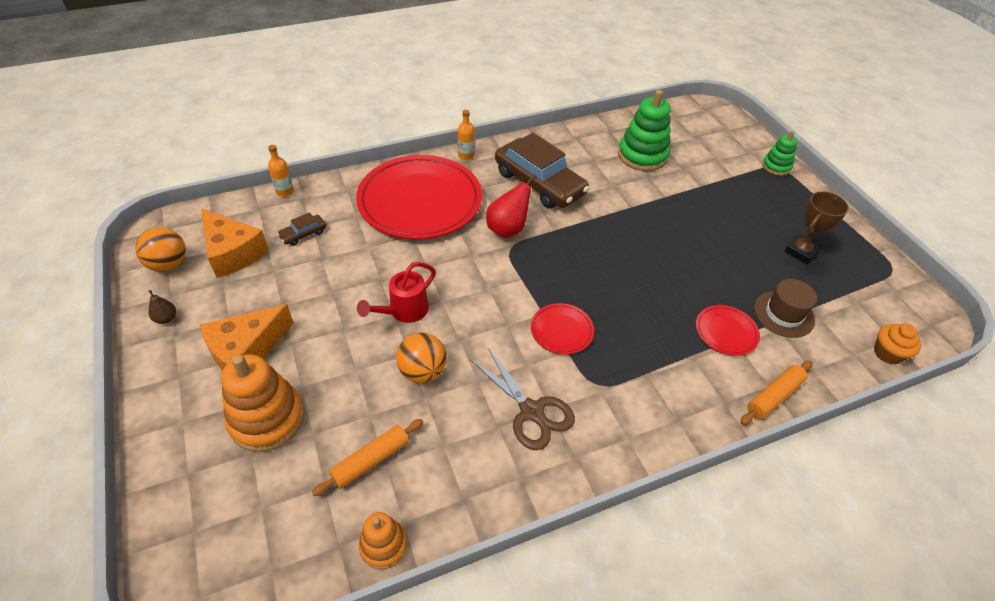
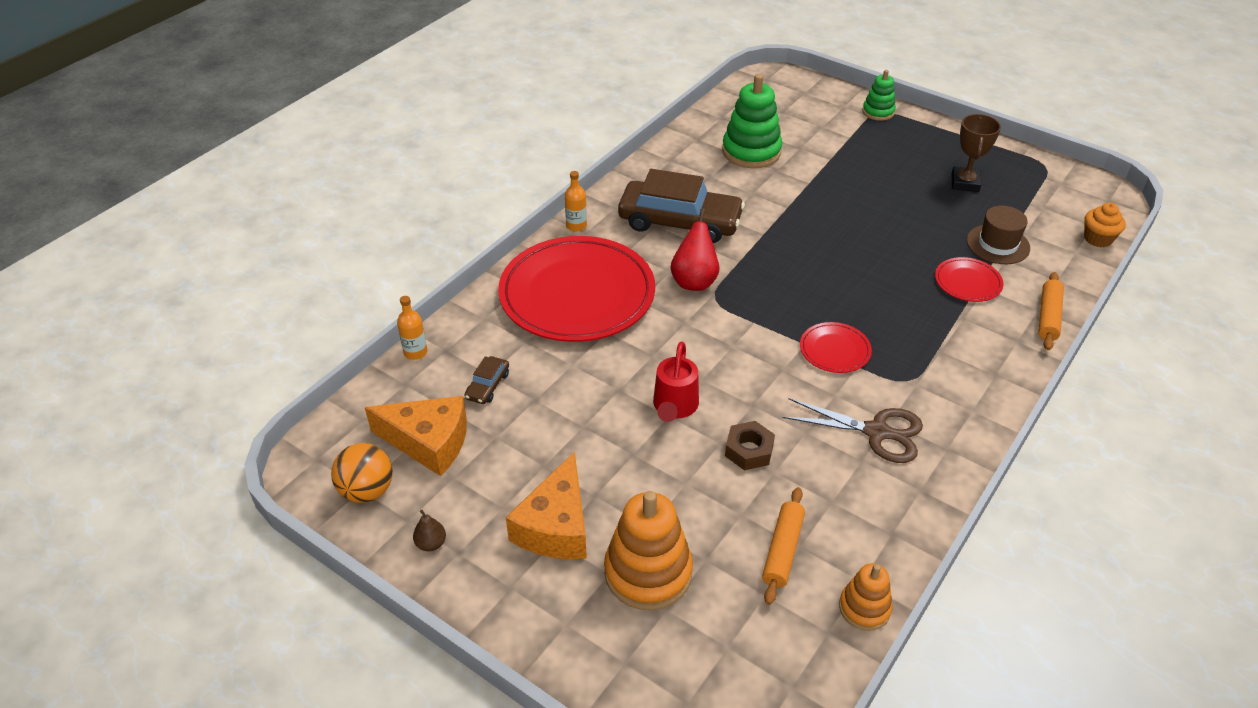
camera: 30 degrees left, 5 degrees down
orange ball [396,333,447,383] -> brown nut [725,421,775,470]

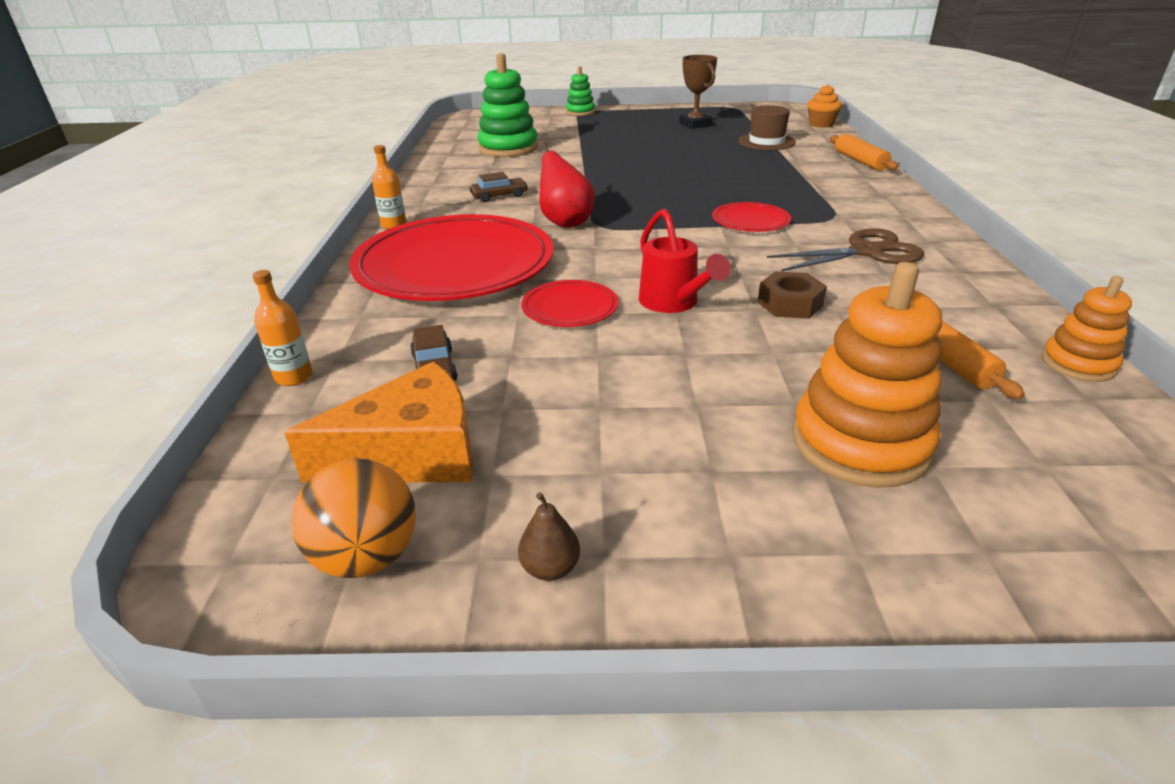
camera: 35 degrees left, 10 degrees down
orange cheese [506,452,587,559] -> none
brown car [618,169,745,243] -> brown car [470,172,528,202], size x0.42
red plate [935,257,1004,302] -> red plate moved to [521,280,618,327]

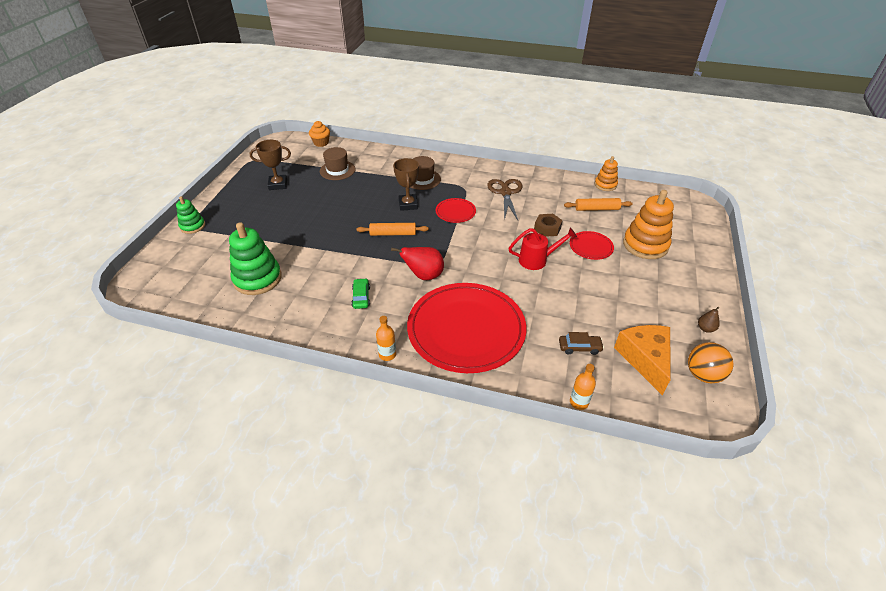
camera: 75 degrees left, 10 degrees up
brown car [470,172,528,202] -> green car [351,278,370,309]
red plate [521,280,618,327] -> red plate moved to [570,231,614,260]
orange rolling pin [830,134,898,171] -> orange rolling pin moved to [357,223,429,236]
none -> brown trophy [393,158,419,211]
none -> brown hat [411,156,441,190]

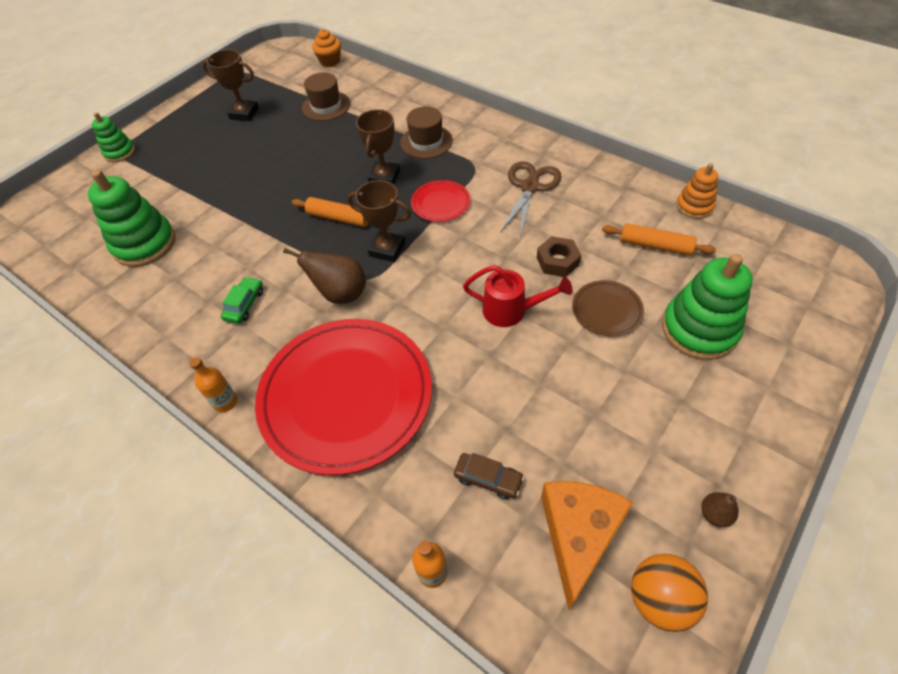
camera: 25 degrees right, 10 degrees up
red pear [391,247,444,280] -> brown pear [283,248,366,304]
red plate [570,231,614,260] -> brown plate [572,280,644,337]
orange stacking toy [623,190,674,259] -> green stacking toy [662,254,753,360]
none -> brown trophy [347,180,411,262]

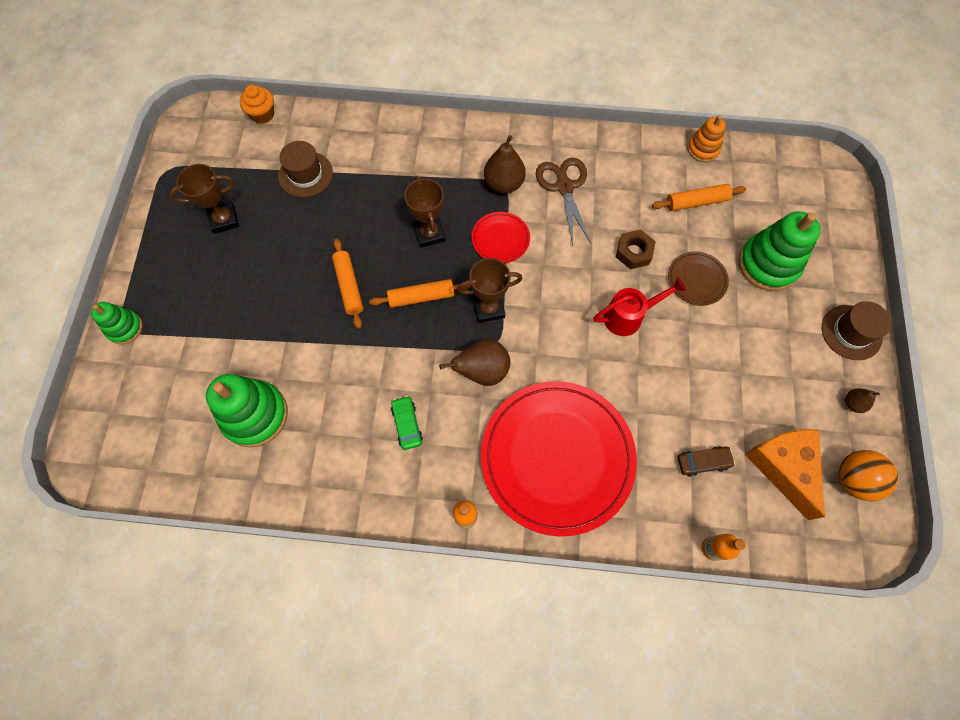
camera: 35 degrees left, 15 degrees up
brown hat [400,106,453,159] -> brown hat moved to [822,301,891,360]
none -> orange rolling pin [332,239,363,329]
none -> brown pear [484,135,526,194]

